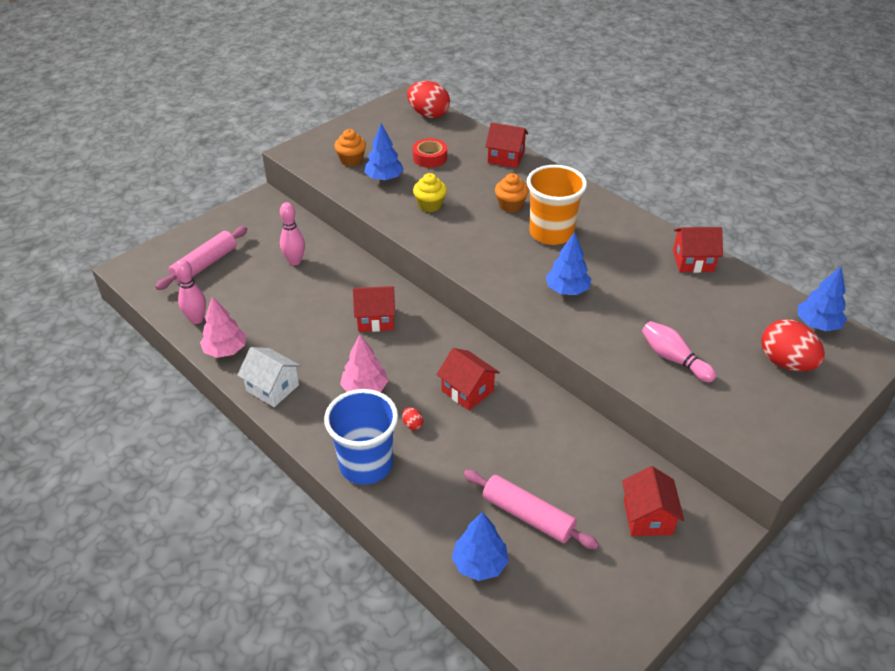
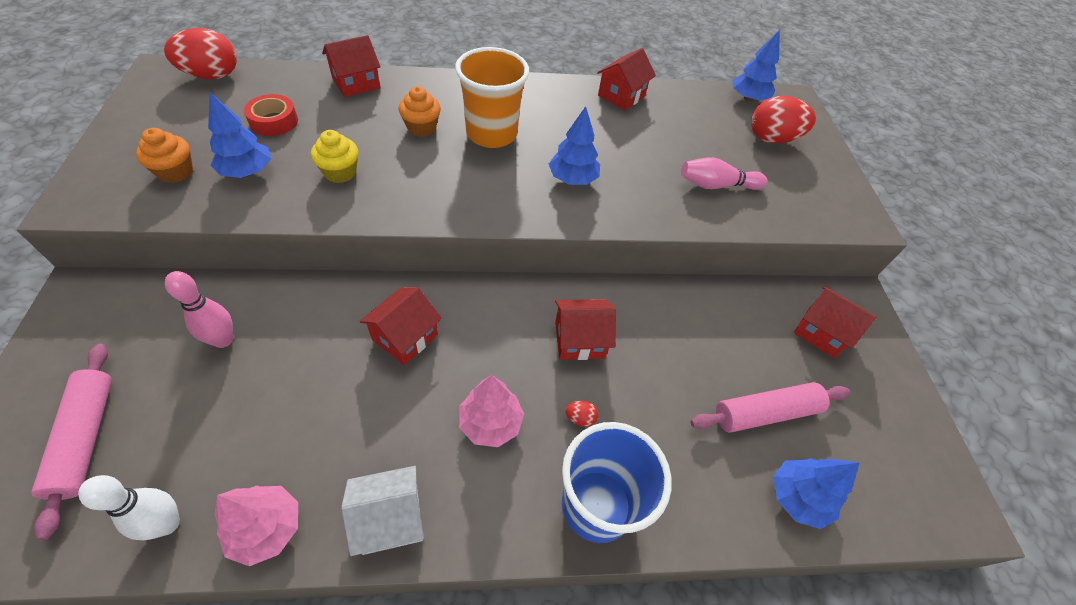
camera: 55 degrees left, 10 degrees up
pink bowling pin [175,259,206,324] -> white bowling pin [78,475,180,540]

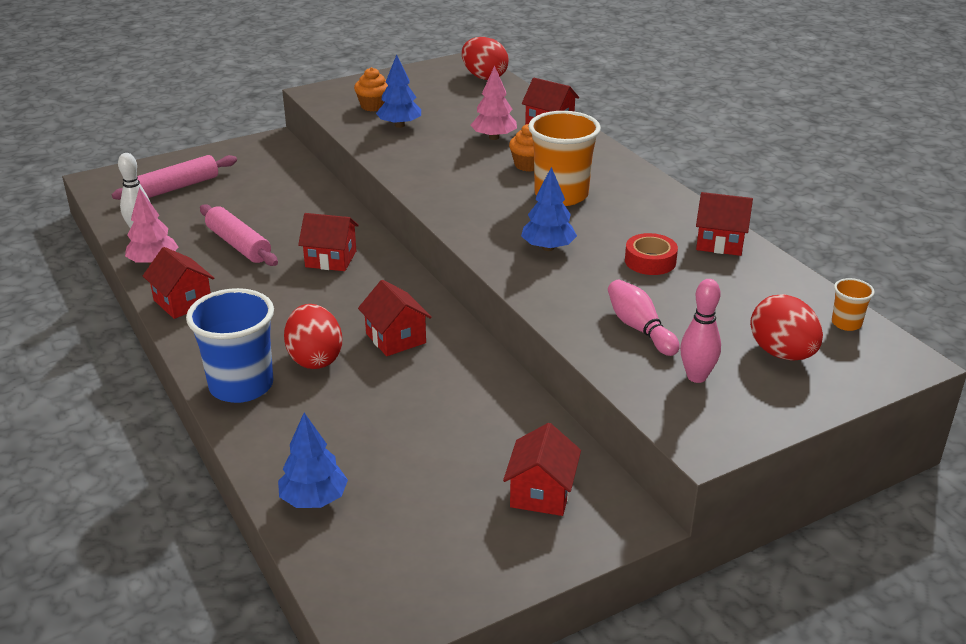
camera: 70 degrees right, 20 degrees down
pink bowling pin [165,271,233,348] -> pink bowling pin moved to [680,279,721,383]
red tape [244,94,298,136] -> red tape moved to [625,233,678,275]
yellow cupcake [311,130,358,183] -> none
white house [341,466,424,556] -> red house [143,247,214,319]
pink tree [459,375,524,447] -> pink tree moved to [471,66,517,140]
red egg [565,401,598,427] -> red egg [284,304,342,369], size x2.45
pink rolling pin [691,382,850,433] -> pink rolling pin moved to [200,204,278,266]
blue tree [732,30,780,102] -> orange cup [832,278,875,331]

